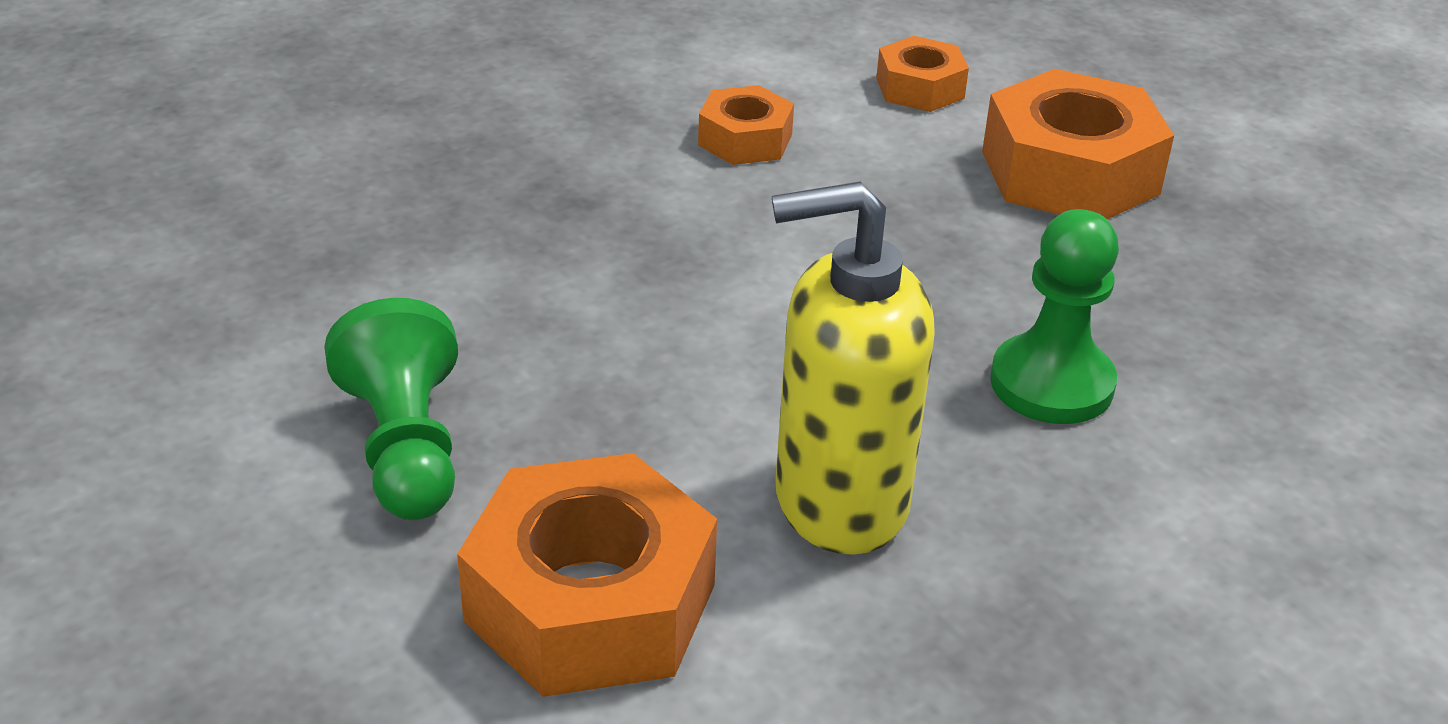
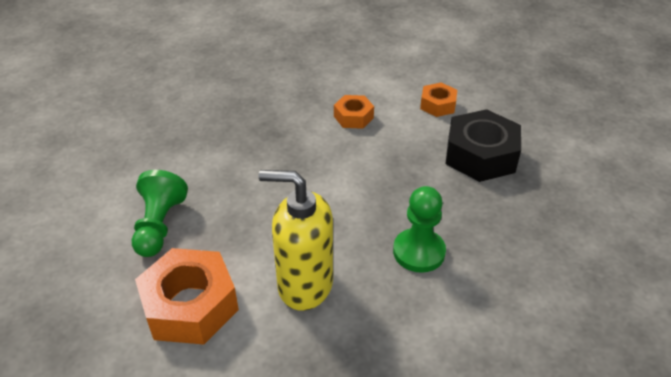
camera: 20 degrees right, 5 degrees up
orange nut [982,69,1174,219] -> black nut [446,109,521,182]

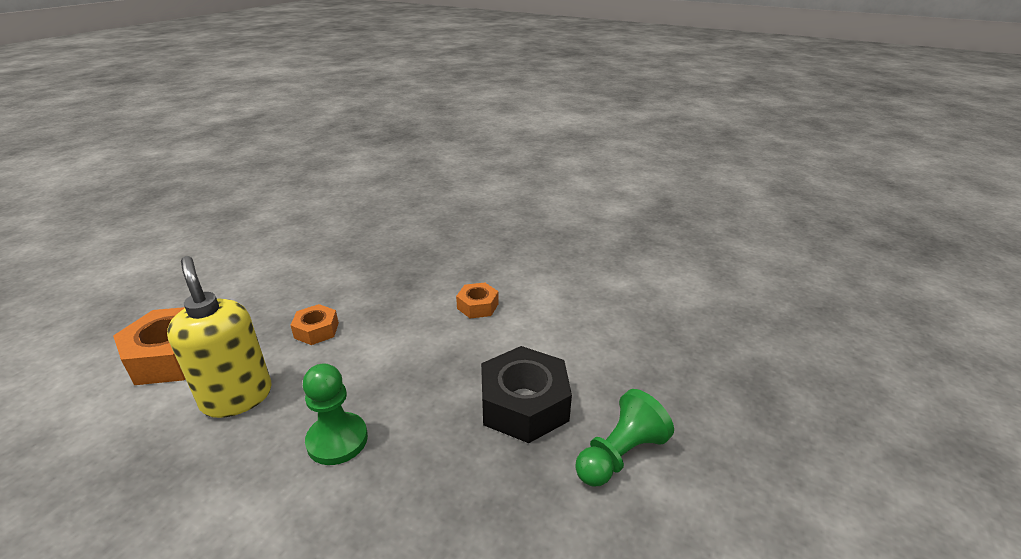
camera: 45 degrees right, 10 degrees down
green pawn [132,170,188,257] -> green pawn moved to [575,389,674,486]
orange nut [420,83,457,117] -> orange nut moved to [290,304,339,345]

